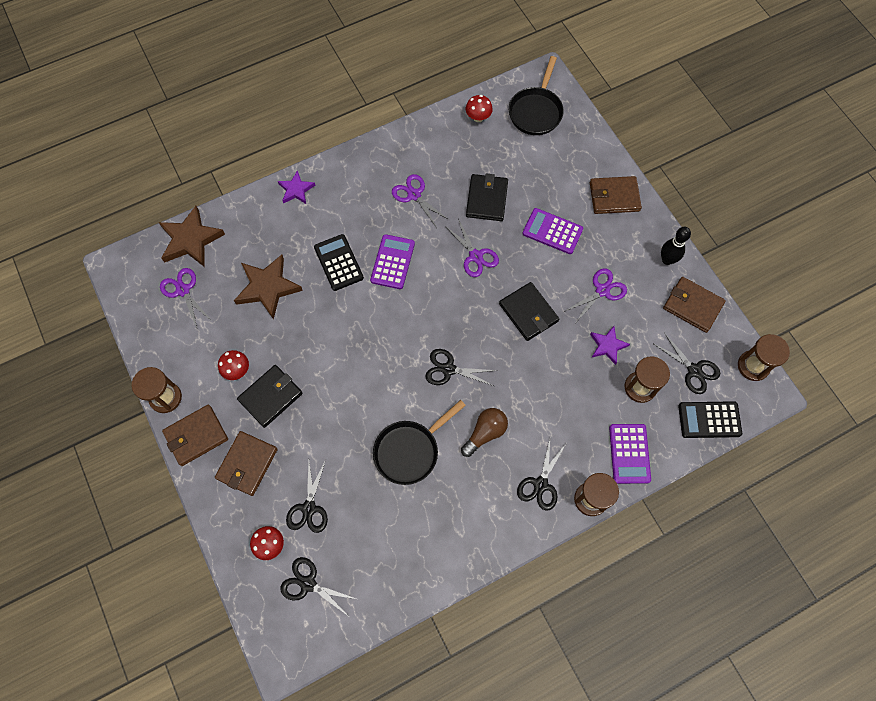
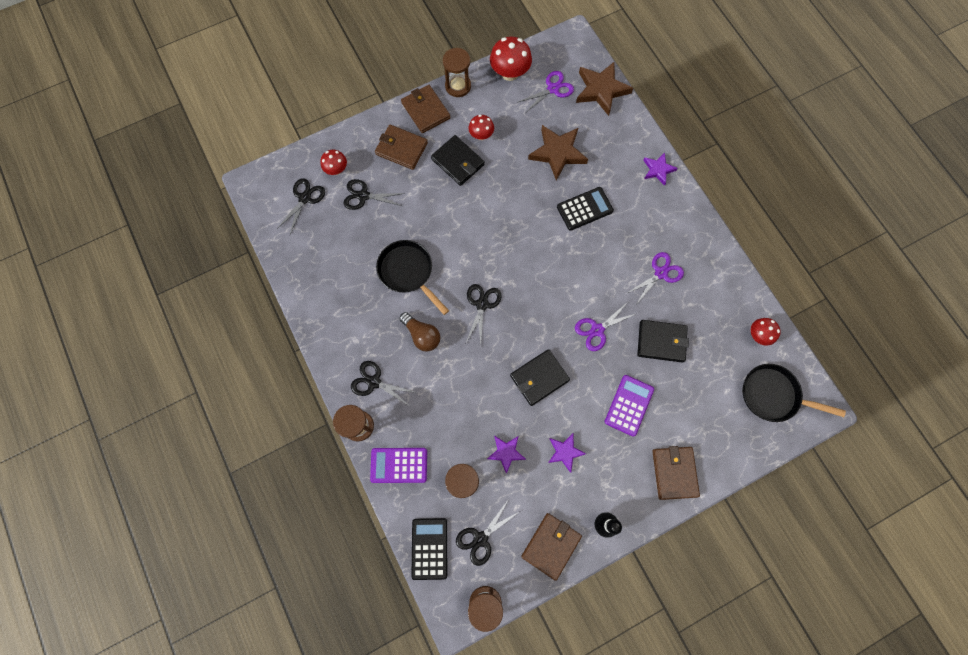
camera: 90 degrees right, 5 degrees up
purple calculator [370,234,415,289] -> none
purple scissors [564,269,627,322] -> purple star [548,433,586,473]
none -> red mushroom [490,37,532,81]

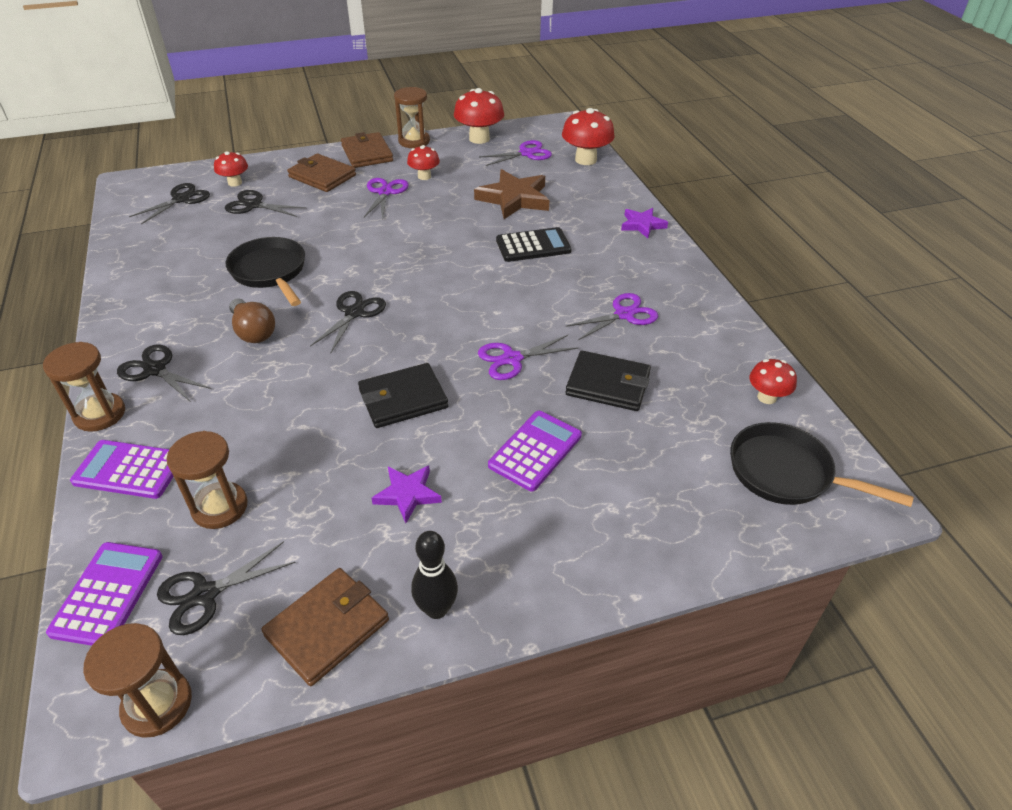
camera: 10 degrees right, 30 degrees down
black calculator [411,518,447,580] -> purple calculator [46,542,162,646]
black wallet [431,135,485,186] -> purple scissors [364,178,409,218]
purple star [487,436,526,474] -> none
brown star [576,61,633,116] -> red mushroom [562,108,615,165]
brown wallet [652,446,700,500] -> none

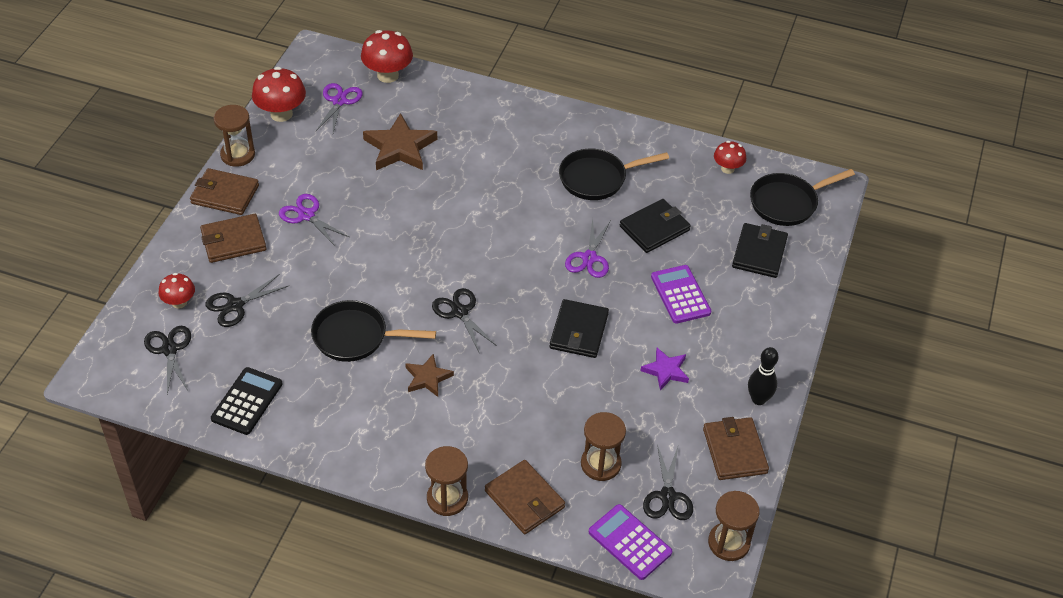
camera: 55 degrees left, 5 degrees up
purple calculator [70,440,174,499] -> brown wallet [485,460,565,534]
black scissors [117,344,211,402] -> none
brown light bulb [229,298,275,343] -> brown star [405,354,454,397]
red mushroom [407,145,440,180] -> none
black calculator [496,227,572,262] -> black calculator moved to [211,367,283,435]
purple scissors [565,293,658,340] -> black pan [559,149,669,200]
purple star [621,208,668,238] -> none
none -> black wallet [732,223,788,278]

